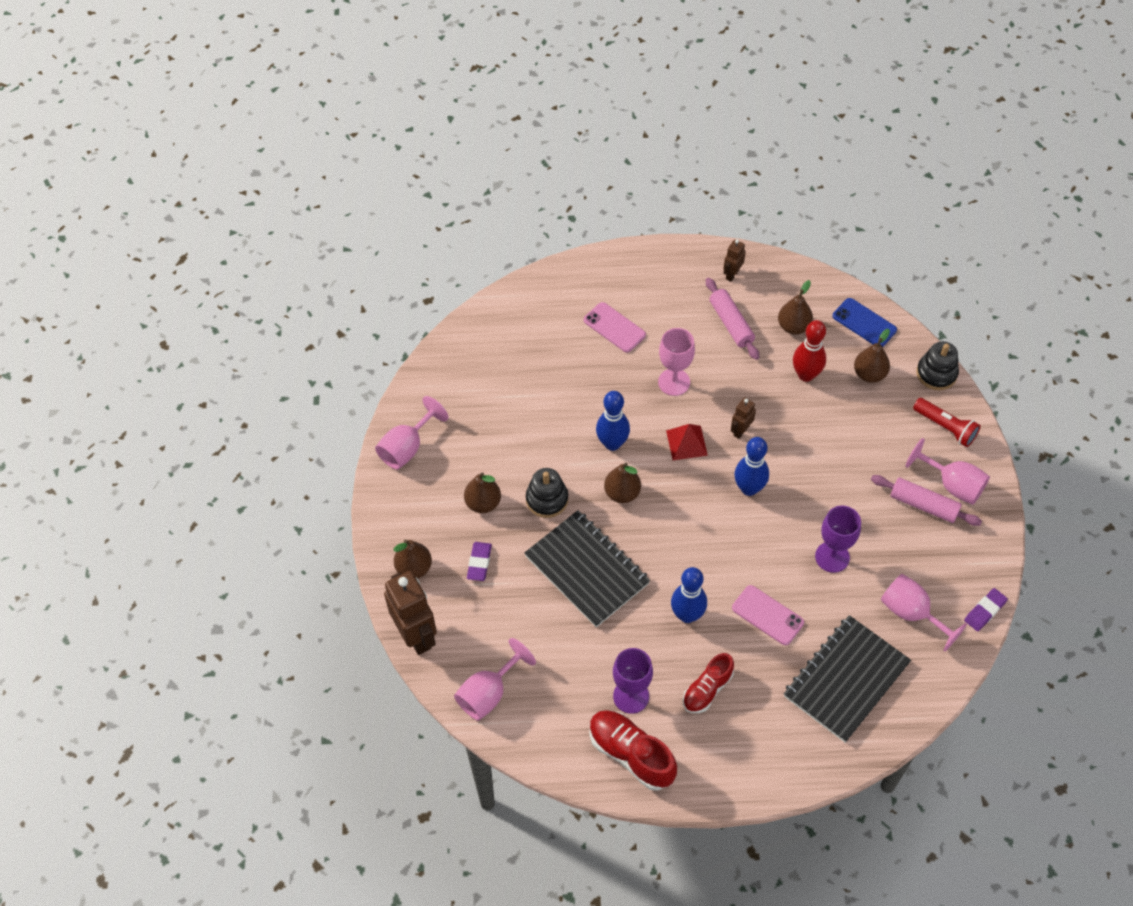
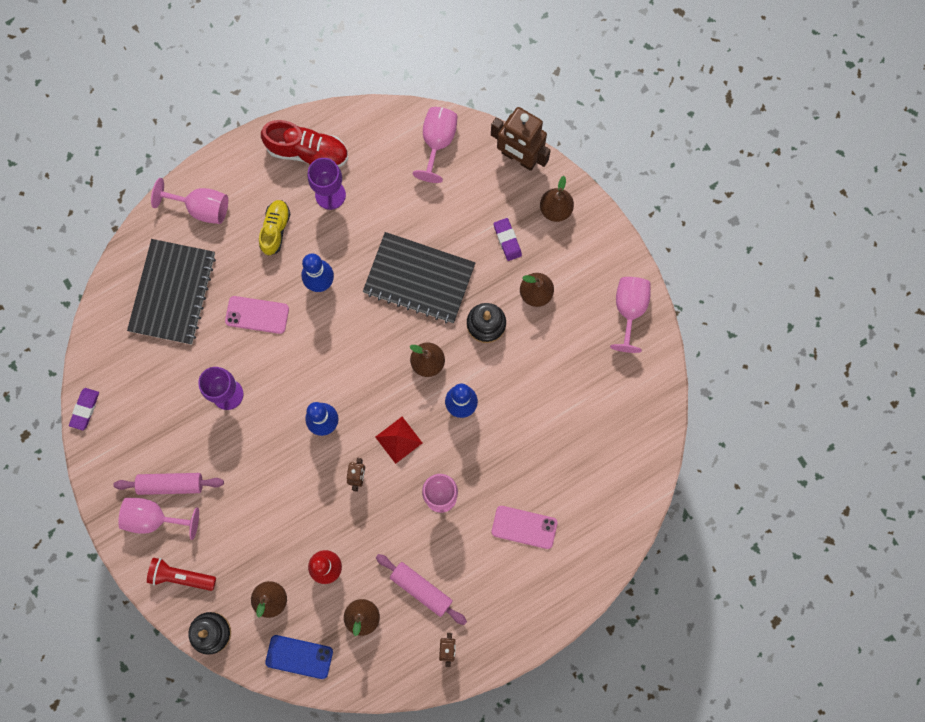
camera: 150 degrees right, 20 degrees up
red shoe [683,653,734,713] -> yellow shoe [259,200,290,256]
pink goblet [881,574,967,652] -> pink goblet moved to [151,178,228,224]

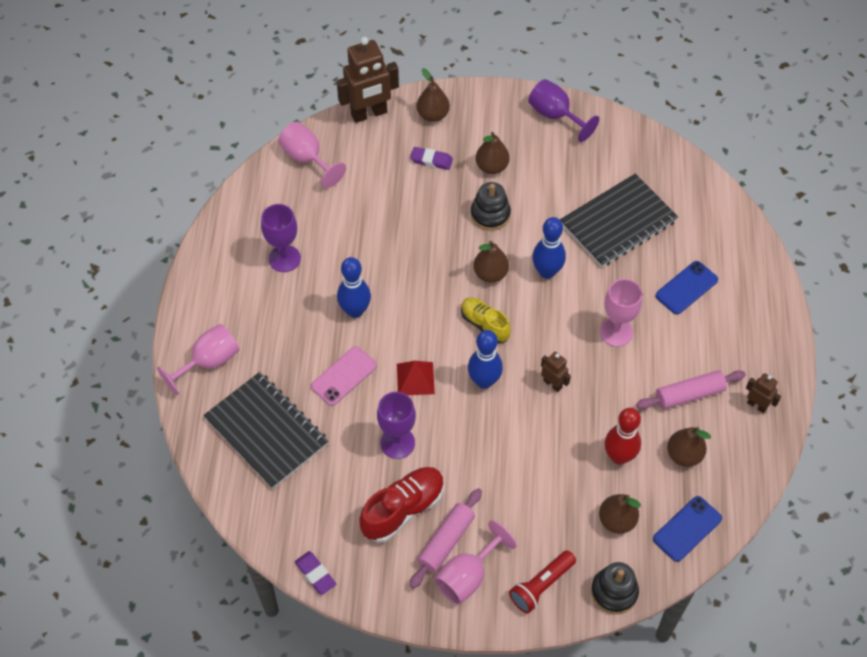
camera: 55 degrees left, 20 degrees down
yellow shoe [259,200,290,256] -> yellow shoe moved to [461,297,511,344]
red shoe [261,120,348,167] -> red shoe moved to [359,467,444,543]
black notebook [363,232,475,323] -> black notebook moved to [560,174,678,267]
red pyramid [375,417,422,464] -> red pyramid moved to [397,361,435,395]
pink phone [492,506,558,549] -> blue phone [655,261,718,314]
pink goblet [610,277,651,353] -> purple goblet [528,79,599,142]

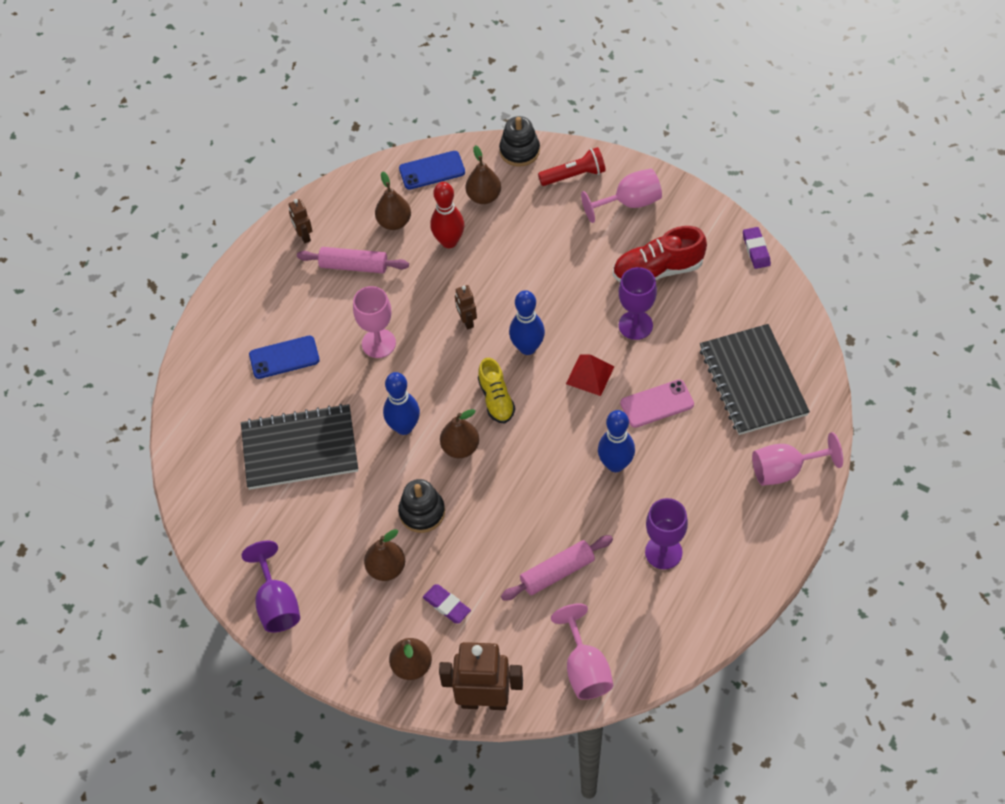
camera: 150 degrees left, 0 degrees up
pink rolling pin [410,488,482,589] -> pink rolling pin moved to [501,535,613,601]

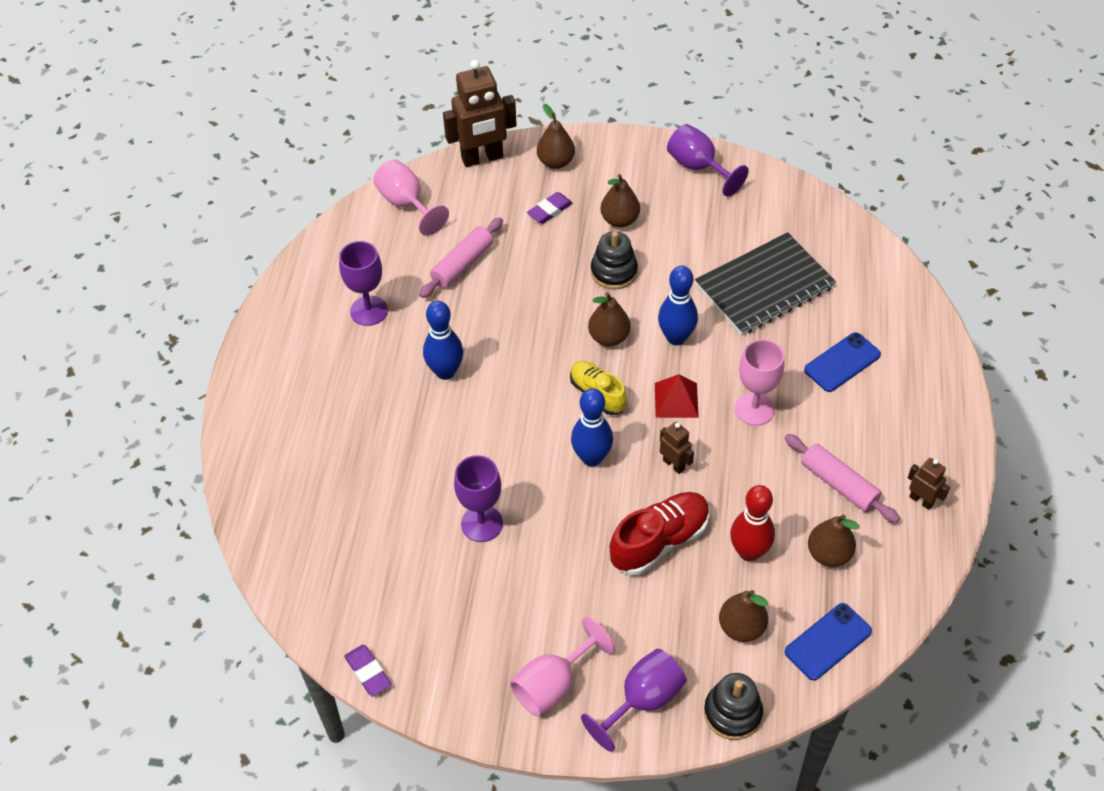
camera: 155 degrees right, 5 degrees down
pink rolling pin [297,247,409,273] -> pink rolling pin turned 60 degrees clockwise [785,434,900,523]
purple eraser [423,584,471,624] -> purple eraser turned 60 degrees counterclockwise [527,192,573,224]
red flashlight [538,147,606,186] -> purple goblet [581,649,687,752]
red pyramid [566,355,615,396] -> red pyramid moved to [655,374,699,418]
red shoe [613,226,707,282] -> red shoe moved to [609,492,710,575]
pink phone [620,379,694,428] -> none
black notebook [700,324,810,435] -> none
pink goblet [752,432,843,486] -> none

